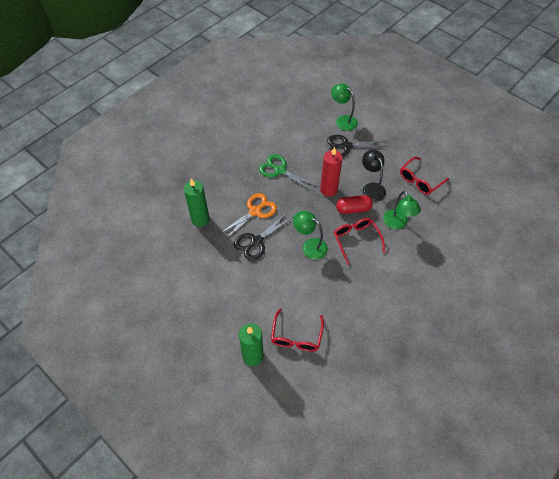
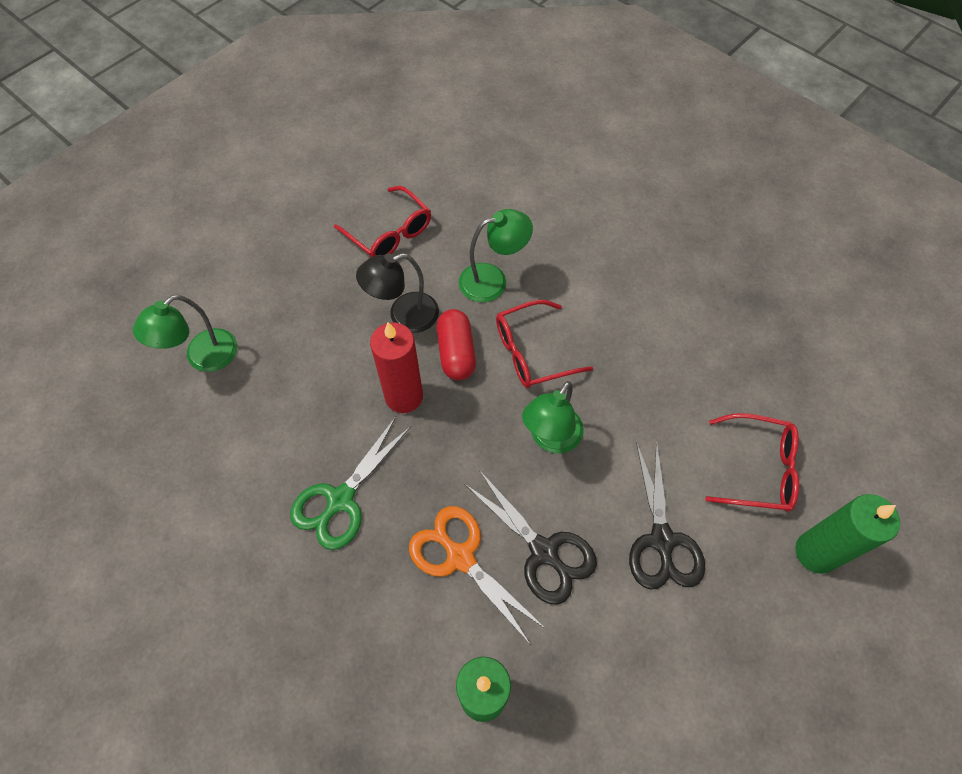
camera: 90 degrees left, 5 degrees up
black scissors [327,135,389,157] -> black scissors moved to [629,440,705,590]

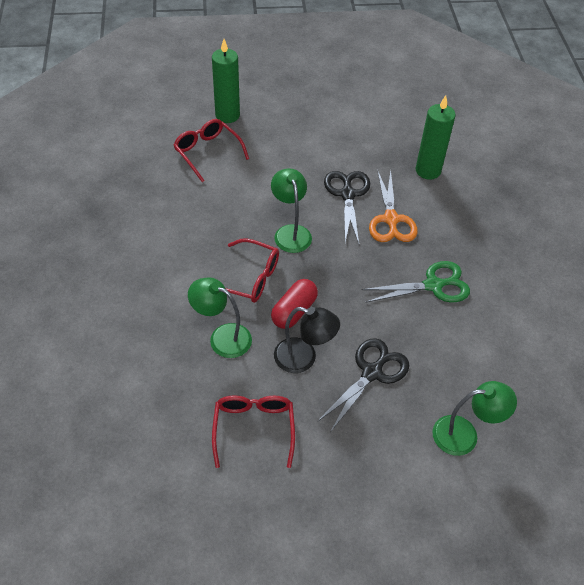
camera: 140 degrees left, 10 degrees down
red candle [370,322,423,413] -> none
green lamp [522,381,584,454] -> green lamp turned 90 degrees counterclockwise [271,168,312,253]
black scissors [629,440,705,590] -> black scissors moved to [317,338,410,431]

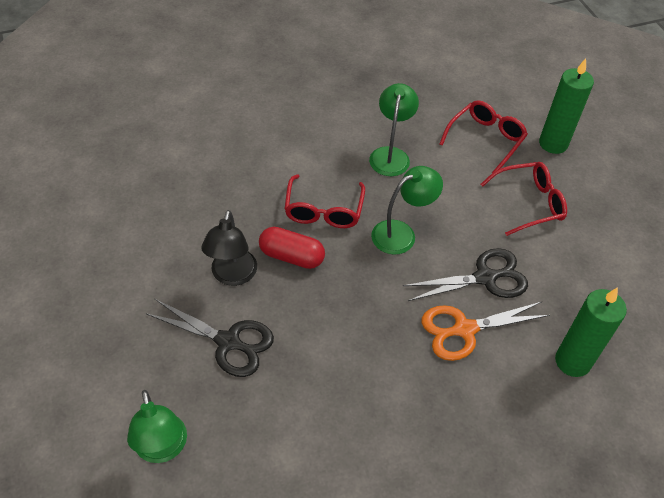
camera: 75 degrees right, 0 degrees up
green lamp [188,277,252,358] -> green lamp moved to [369,83,419,176]
red glasses [212,395,295,468] -> red glasses moved to [480,162,567,236]
green scissors [362,261,470,302] -> none

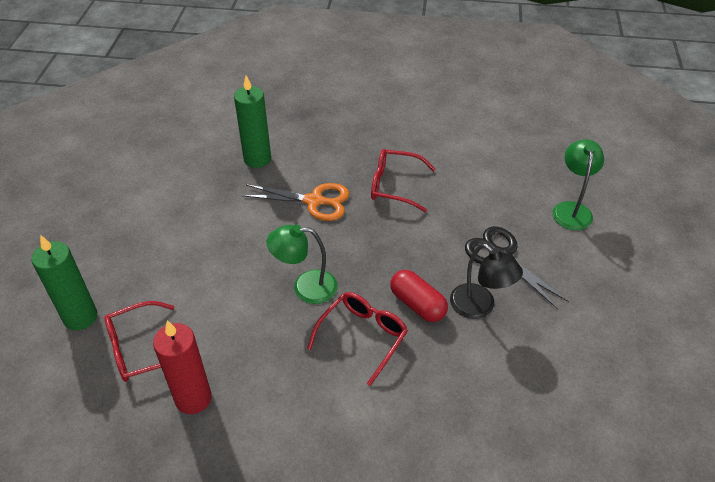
camera: 150 degrees left, 5 degrees down
black lamp [201,210,257,286] -> black lamp turned 105 degrees clockwise [450,243,523,319]
green lamp [369,83,419,176] -> none
black scissors [403,248,528,301] -> none
red glasses [480,162,567,236] -> red glasses moved to [371,149,436,212]
none -> red candle [153,320,212,414]

